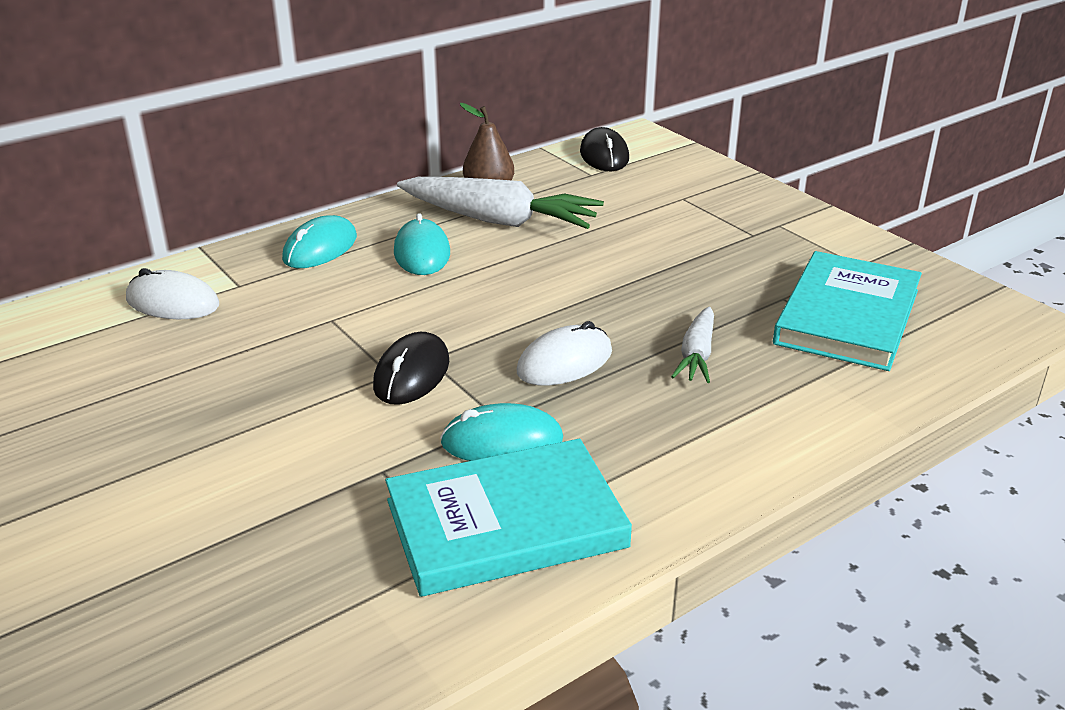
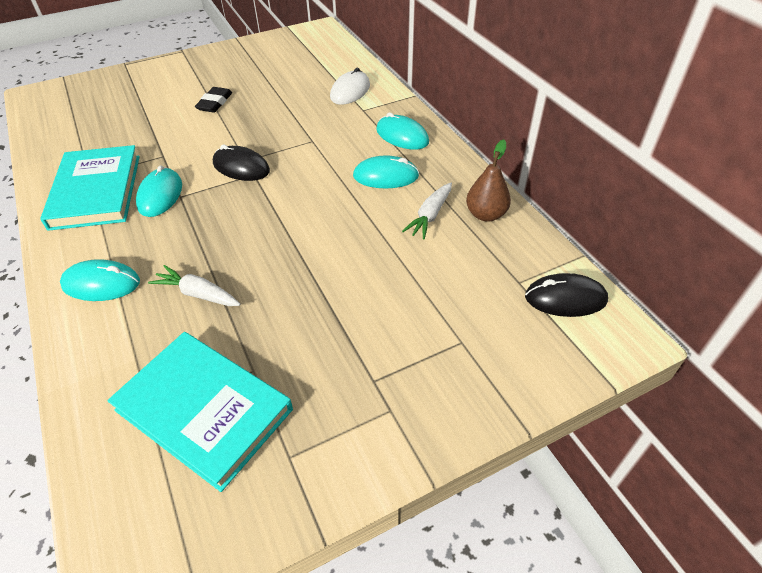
camera: 100 degrees right, 15 degrees up
white carrot [397,177,604,229] -> white carrot [402,183,452,239], size x0.53
white mouse [517,321,612,385] -> none
none -> turquoise mouse [60,259,140,301]
none -> black eraser [195,87,232,112]

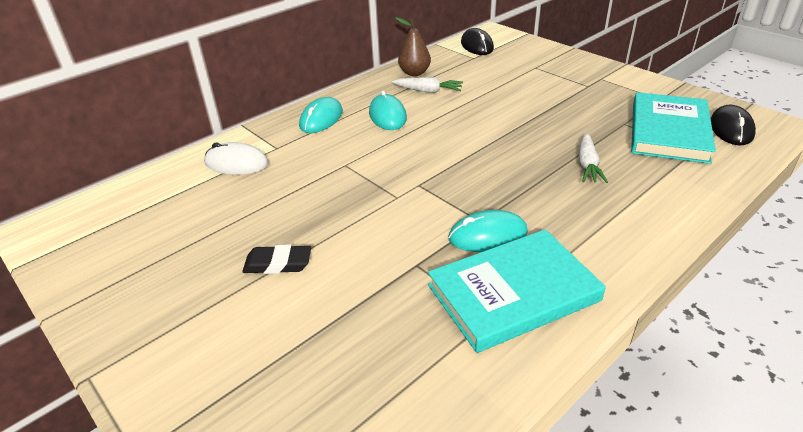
camera: 105 degrees left, 10 degrees down
turquoise mouse [60,259,140,301] -> none
black mouse [213,145,270,181] -> black mouse moved to [710,105,756,145]

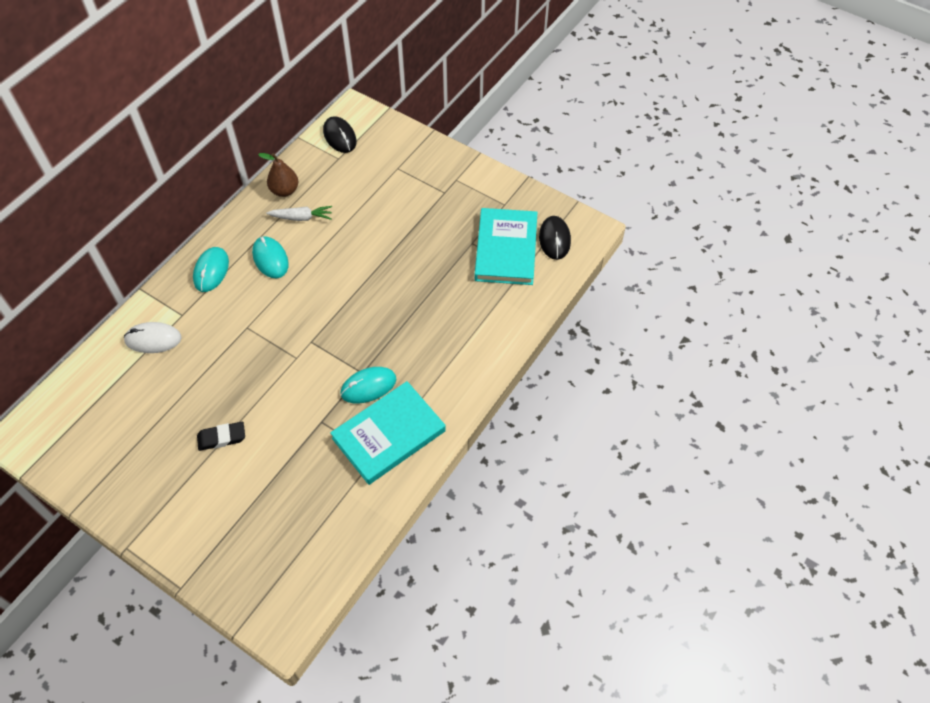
camera: 15 degrees left, 20 degrees up
white carrot [579,133,608,183] -> none

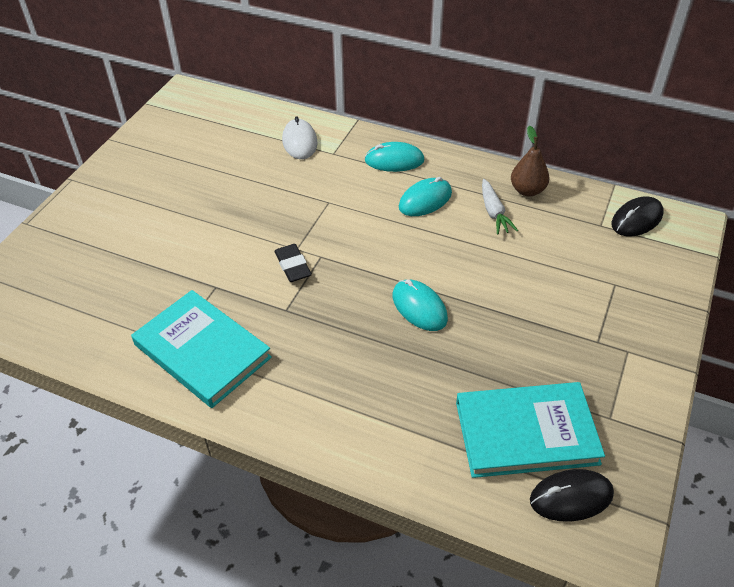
camera: 80 degrees right, 10 degrees down
black eraser [197,422,245,451] -> black eraser moved to [274,244,312,282]
turquoise mouse [340,367,396,403] -> turquoise mouse moved to [392,279,448,331]

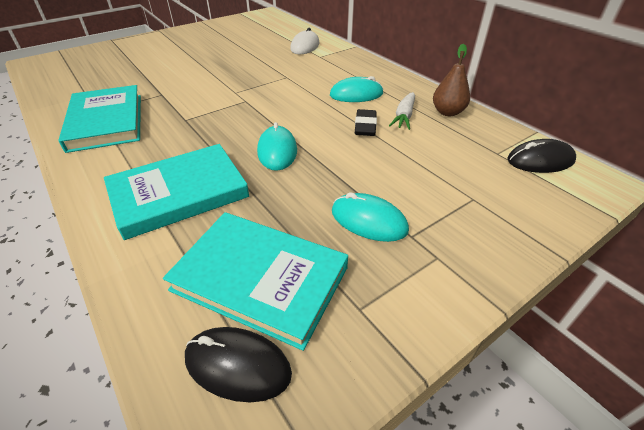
camera: 30 degrees right, 5 degrees down
black eraser [274,244,312,282] -> black eraser moved to [355,109,377,136]
turquoise mouse [364,142,424,172] -> turquoise mouse moved to [332,192,409,242]
none -> turquoise book [104,144,249,240]

